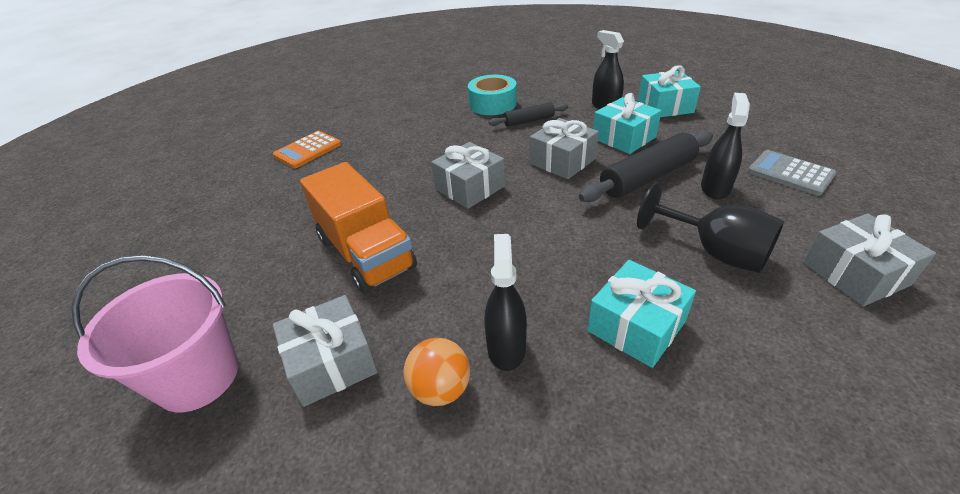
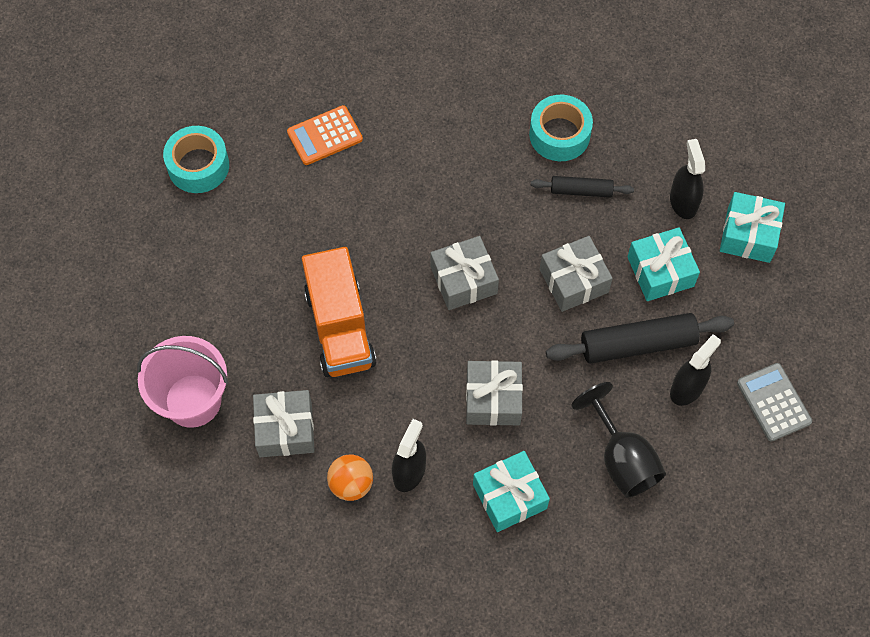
camera: 20 degrees right, 25 degrees up
grey gift [803,213,936,306] -> grey gift moved to [466,360,523,426]
none -> turquoise tape [163,126,229,193]

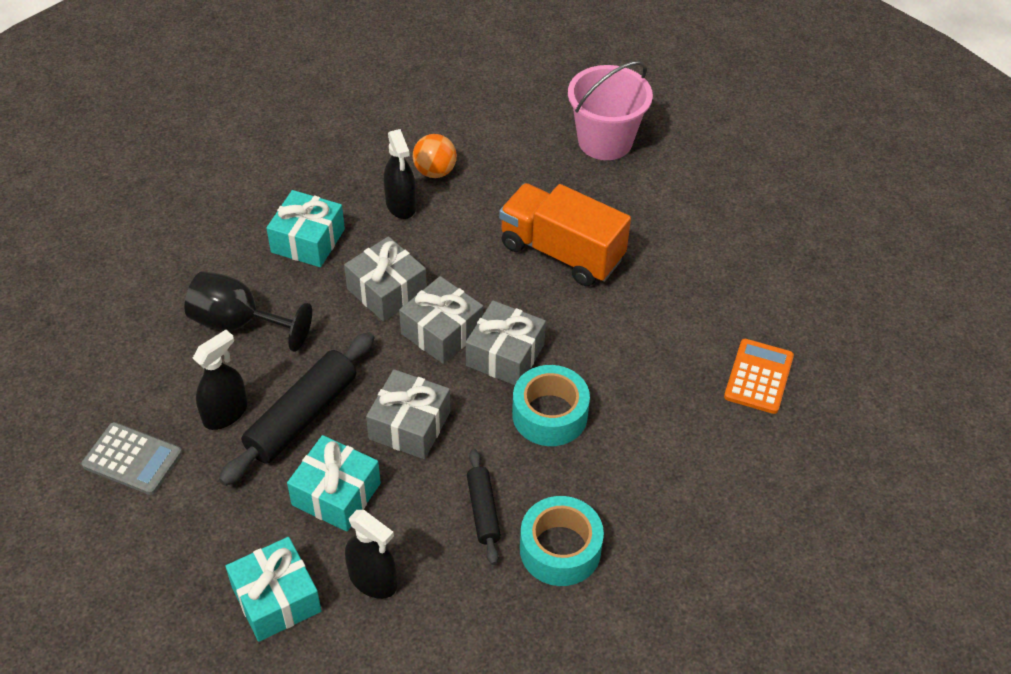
camera: 135 degrees right, 15 degrees down
turquoise tape [163,126,229,193] -> turquoise tape moved to [512,365,590,446]
grey gift [253,390,315,457] -> grey gift moved to [399,276,483,364]
black rolling pin [531,176,634,198] -> black rolling pin turned 60 degrees counterclockwise [467,449,501,565]
black spray bottle [670,334,721,406] -> black spray bottle turned 135 degrees counterclockwise [193,330,247,430]

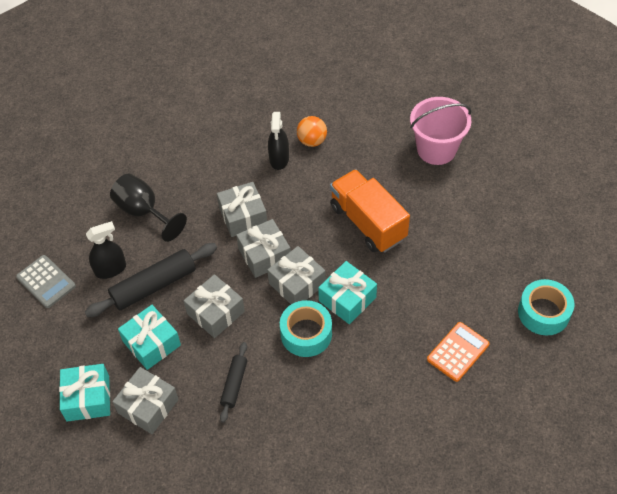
camera: 25 degrees right, 5 degrees up
turquoise gift [266,190,345,267] -> turquoise gift moved to [318,261,377,324]
black spray bottle [345,510,397,599] -> grey gift [112,367,179,434]
turquoise tape [520,496,604,586] -> turquoise tape moved to [518,279,574,335]

